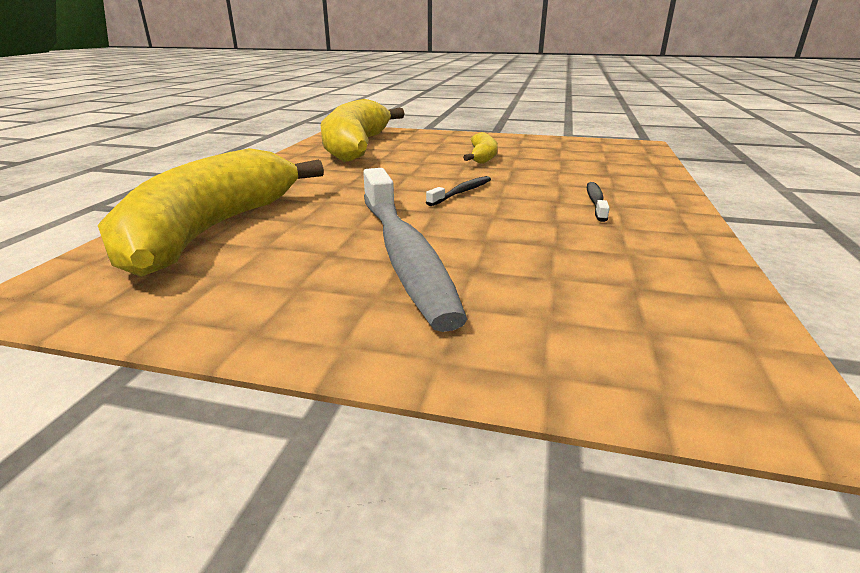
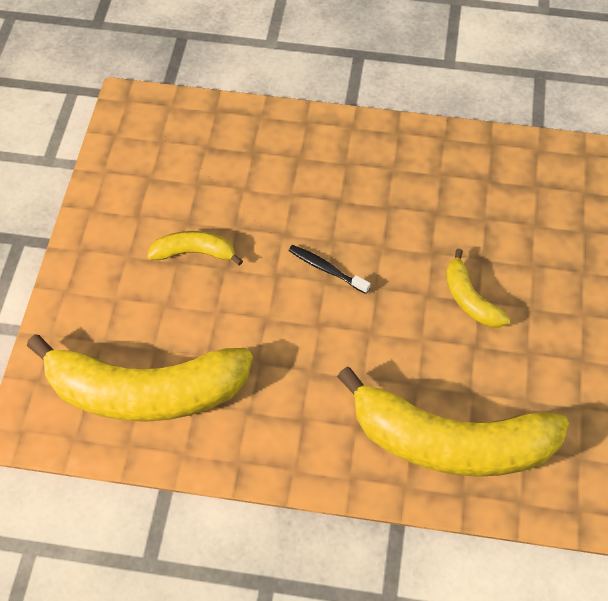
camera: 95 degrees left, 30 degrees up
grey toothbrush [363,168,467,332] -> yellow banana [446,249,510,328]
black toothbrush [587,182,610,222] -> none

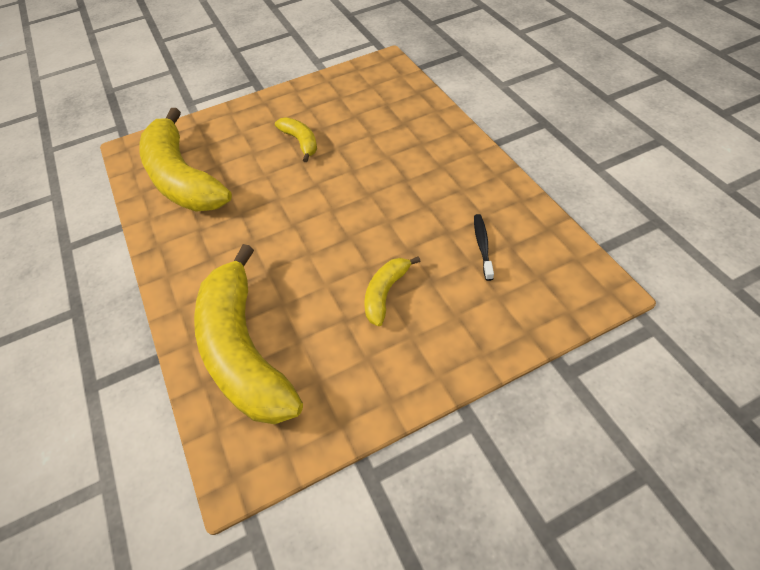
camera: 60 degrees right, 5 degrees down
black toothbrush [289,245,371,294] -> black toothbrush moved to [474,214,494,281]

